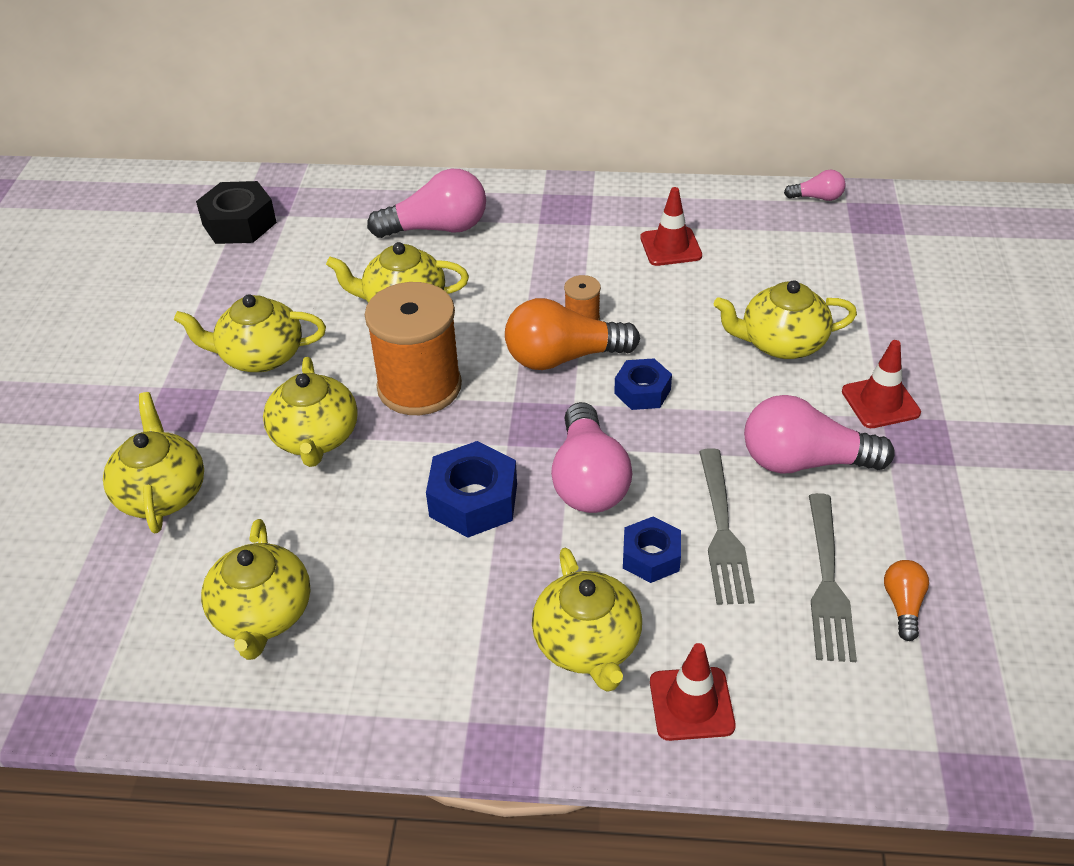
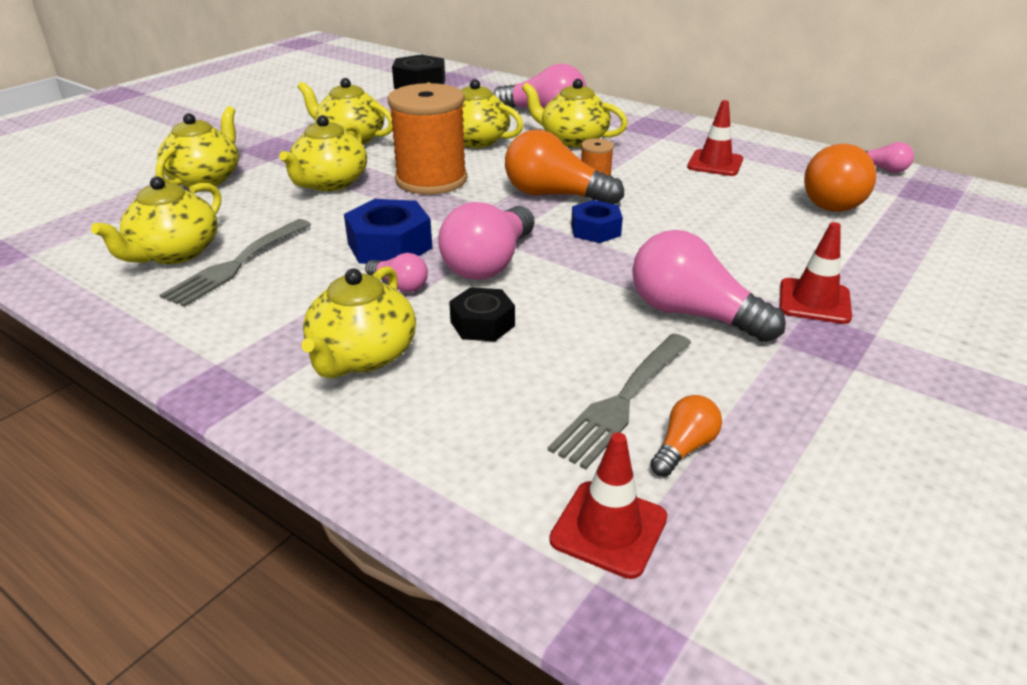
camera: 30 degrees right, 10 degrees down
blue nut [623,517,681,583] -> black nut [449,287,515,341]
red traffic cone [650,643,736,741] -> red traffic cone moved to [549,432,667,579]
grey fork [699,448,755,605] -> grey fork moved to [160,219,311,307]
yellow teapot [714,280,857,359] -> yellow teapot moved to [522,79,628,148]
none -> pink light bulb [365,253,428,292]
none -> orange light bulb [804,144,876,212]

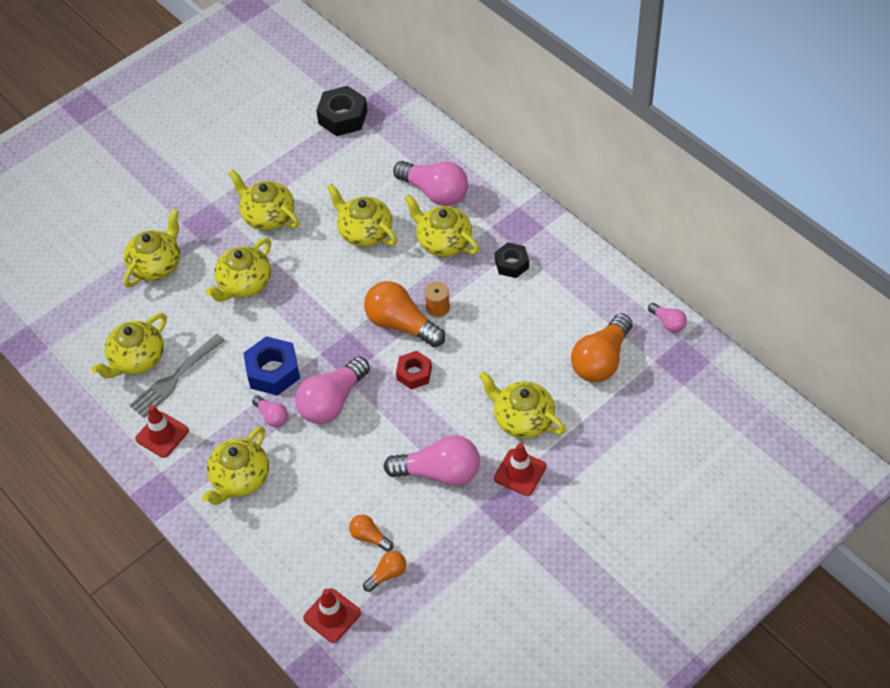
camera: 15 degrees right, 20 degrees up
orange spool [388,83,467,195] -> none
black nut [449,287,515,341] -> black nut moved to [495,242,529,278]
grey fork [548,334,691,469] -> orange light bulb [349,515,393,552]
blue nut [571,200,623,243] -> red nut [396,351,432,390]
pink light bulb [632,230,786,342] -> pink light bulb turned 135 degrees clockwise [384,435,480,486]
red traffic cone [687,100,743,176] -> red traffic cone moved to [136,405,189,458]
none -> yellow teapot [479,371,566,438]

